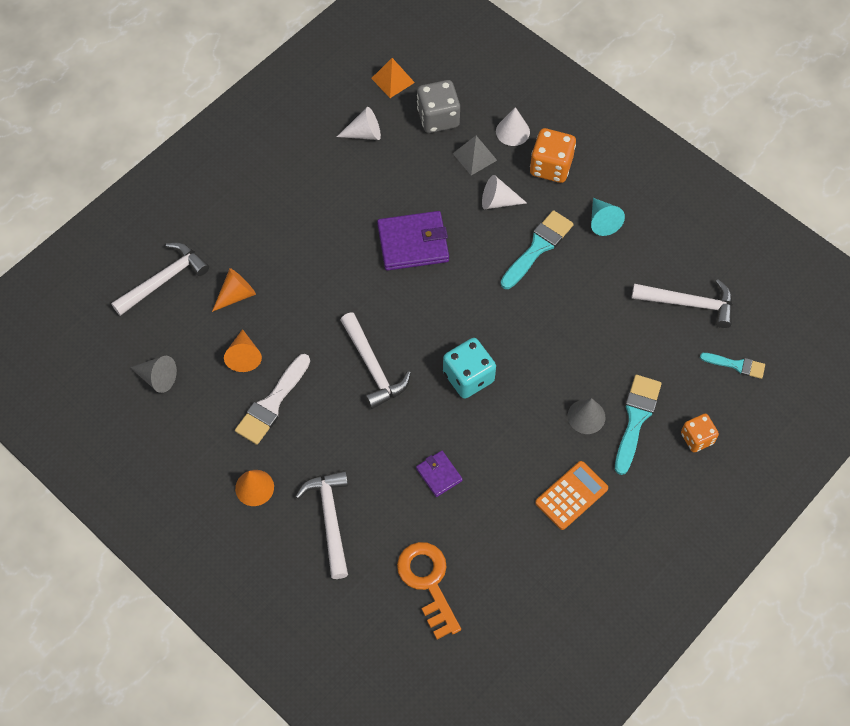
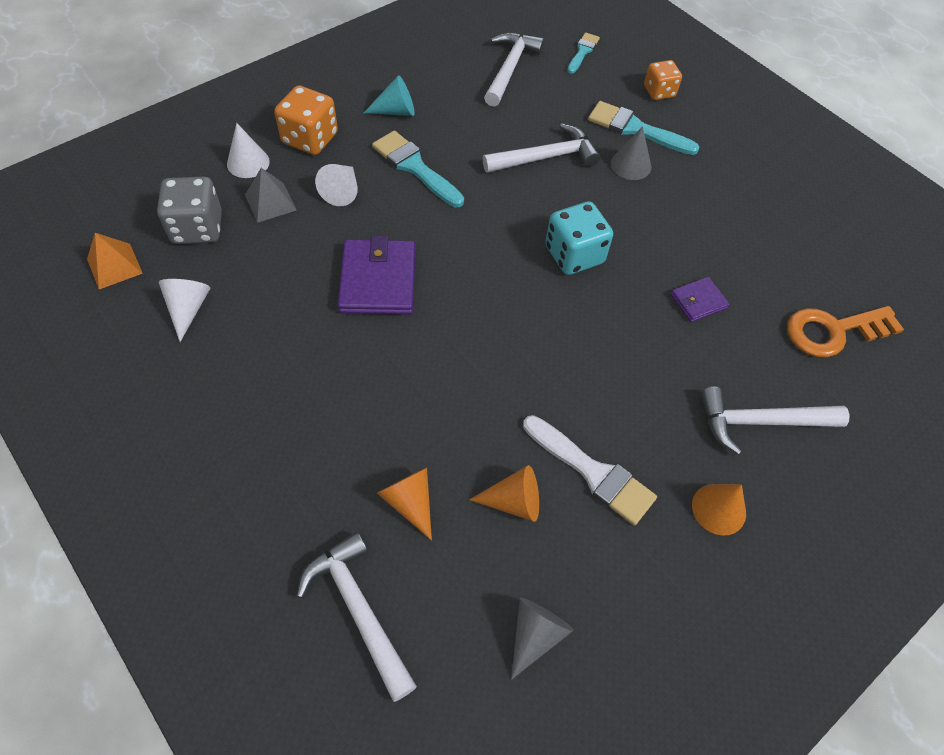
camera: 85 degrees left, 5 degrees down
white hammer [341,312,411,409] -> white hammer moved to [483,123,600,173]
orange calculator [535,461,608,530] -> none

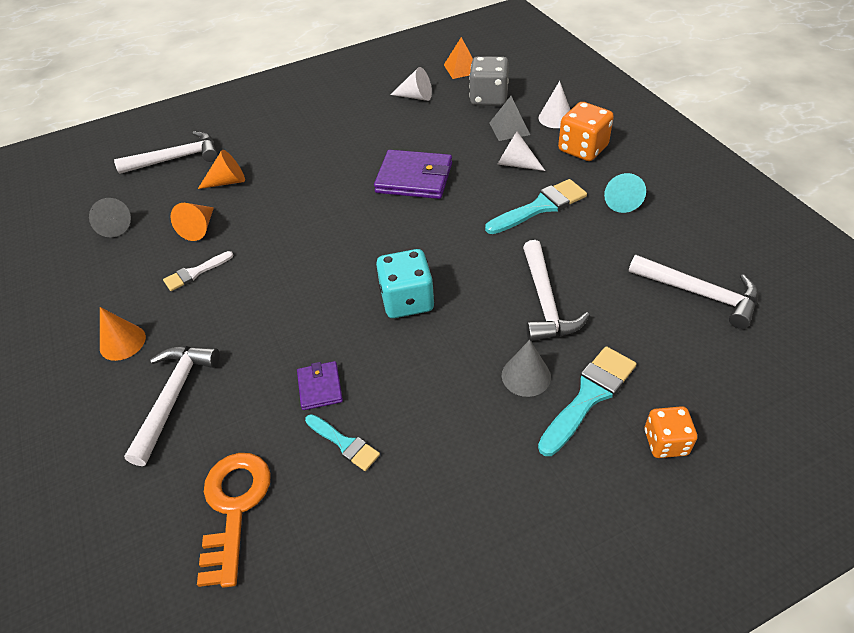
camera: 110 degrees right, 10 degrees down
white brush [523,415,657,525] -> white brush [163,251,233,291], size x0.61
turquoise brush [567,32,600,74] -> turquoise brush moved to [305,414,380,471]

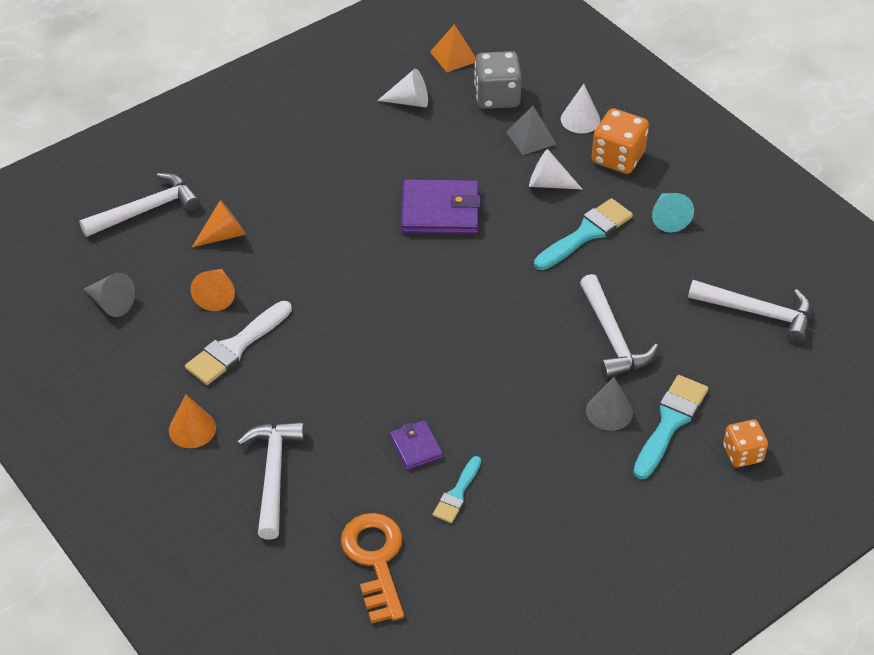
camera: 15 degrees left, 0 degrees up
white brush [163,251,233,291] -> white brush [185,301,292,385], size x1.65
turquoise brush [305,414,380,471] -> turquoise brush turned 90 degrees clockwise [433,456,481,523]
turquoise dice [376,249,434,318] -> none

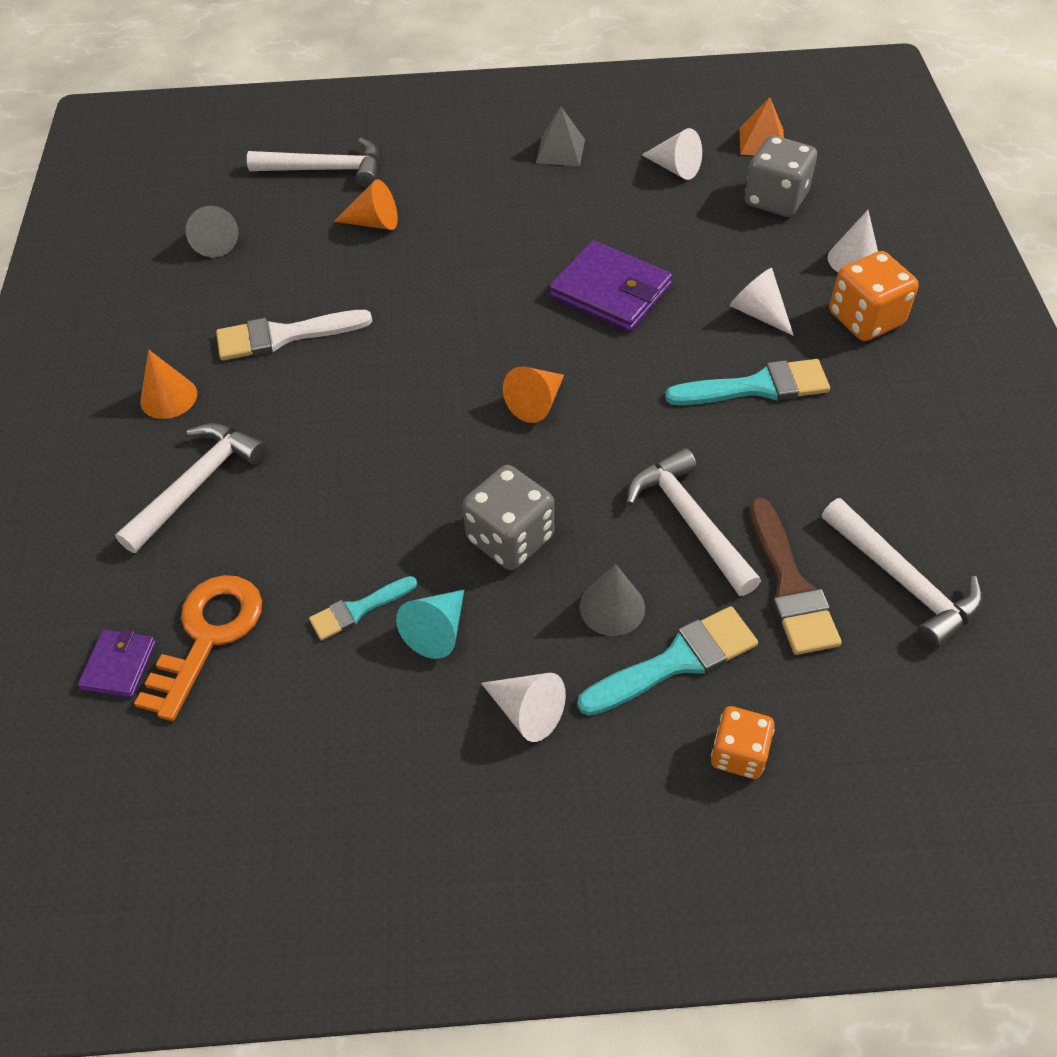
camera: 35 degrees right, 5 degrees up
orange cone [190,269,235,311] -> orange cone moved to [503,367,564,423]
purple wallet [390,420,443,470] -> purple wallet moved to [78,629,156,698]
grey pyramid [506,106,556,155] -> grey pyramid moved to [536,107,585,166]
white hammer [580,274,658,379] -> white hammer turned 135 degrees clockwise [627,448,761,596]
turquoise cone [652,193,694,233] -> turquoise cone moved to [396,590,464,659]
none -> grey dice [462,465,554,570]
none -> white cone [481,673,566,742]
none -> brown brush [749,498,842,655]

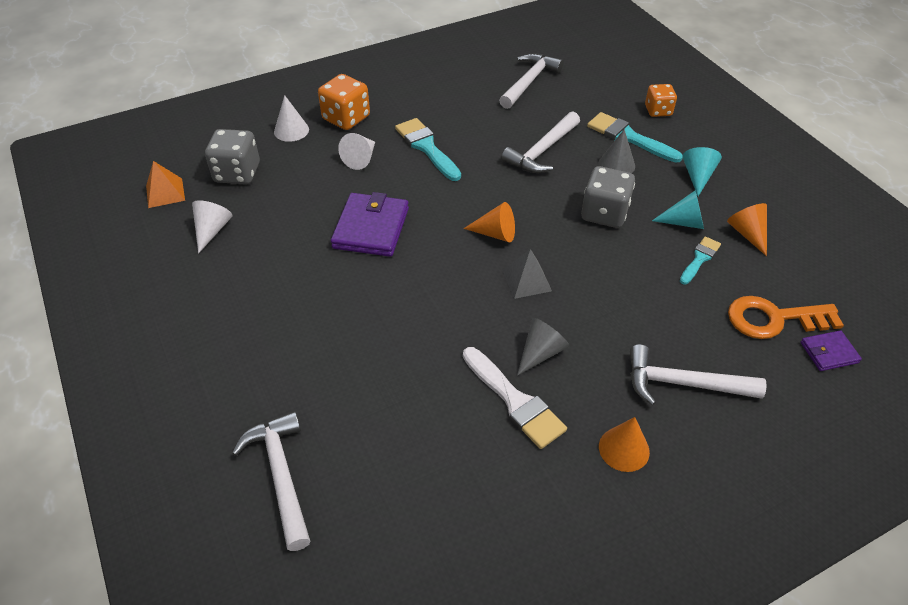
camera: 115 degrees left, 5 degrees down
grey cone [186,206,238,257] -> grey cone moved to [517,318,570,376]
turquoise brush [309,576,417,640] -> turquoise brush turned 90 degrees counterclockwise [680,236,721,284]
orange cone [334,179,398,230] -> orange cone moved to [727,203,767,256]
white cone [481,673,566,742] -> turquoise cone [683,147,722,196]
grey pyramid [536,107,585,166] -> grey pyramid moved to [502,249,552,299]
brown brush [749,498,842,655] -> none

